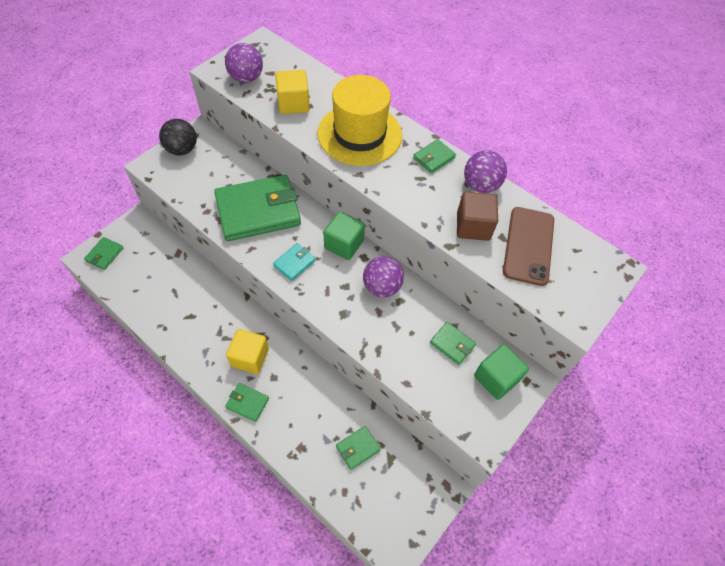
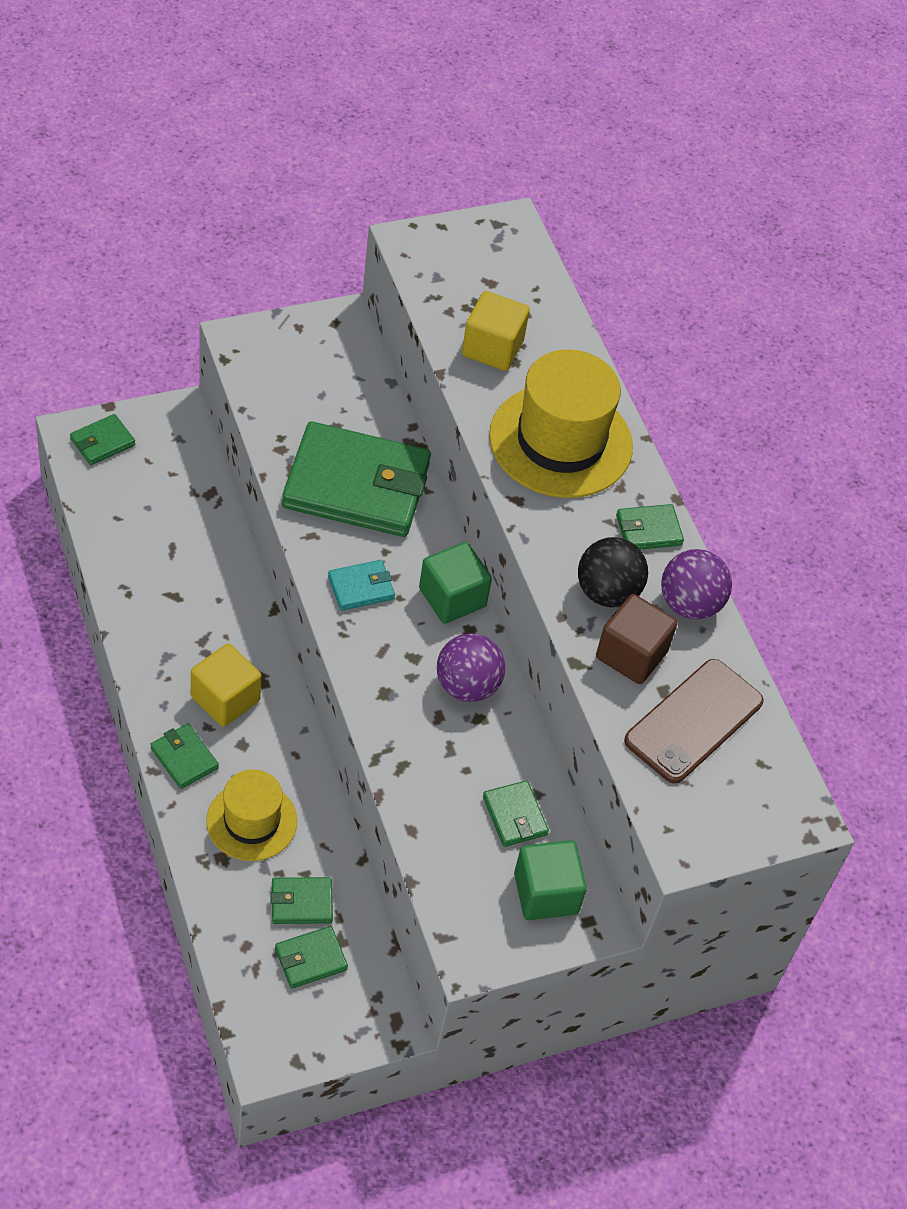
camera: 25 degrees right, 5 degrees down
black ball [159,119,197,155] -> black ball moved to [578,537,648,607]
purple ball [225,43,263,83] -> none
none -> yellow hat [206,769,297,861]
none -> green wallet [275,926,348,988]

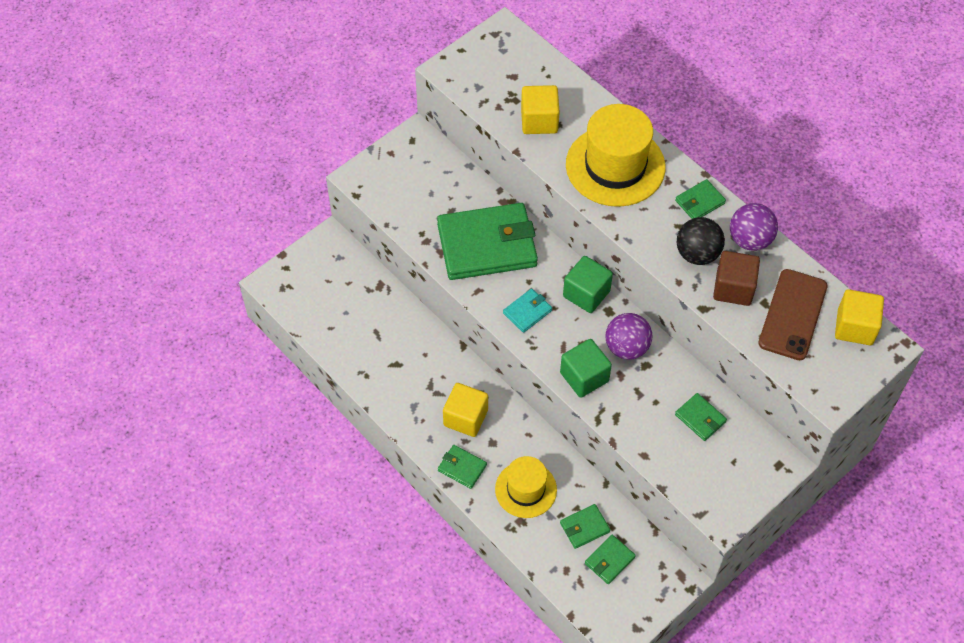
camera: 15 degrees left, 5 degrees up
green wallet [70,414,135,465] -> none
green cube [514,840,587,920] -> green cube moved to [560,339,612,398]
none -> yellow cube [835,289,884,345]

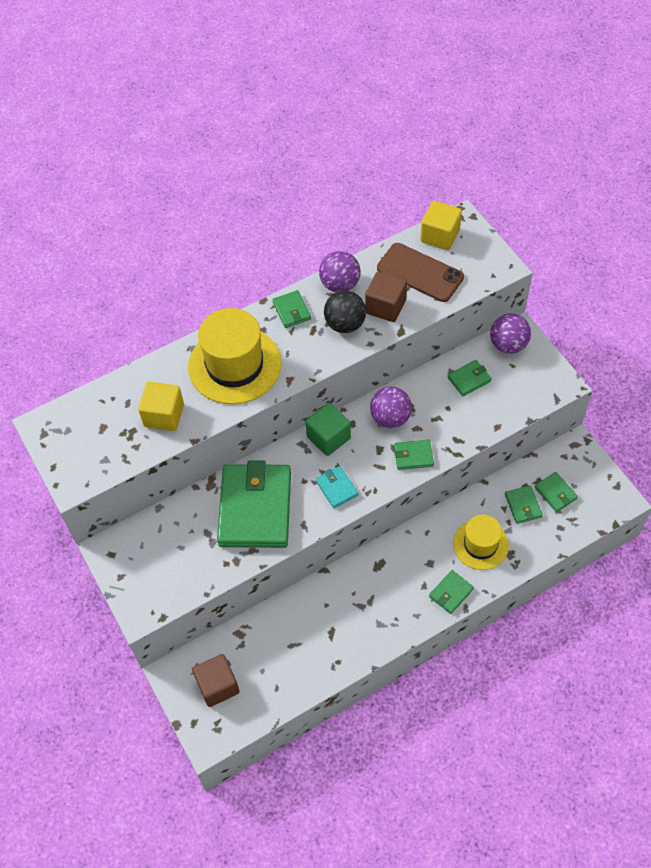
camera: 75 degrees left, 0 degrees up
yellow cube [443,383,488,437] -> none
green cube [560,339,612,398] -> green wallet [394,439,434,470]
none -> brown cube [192,654,240,707]
none -> purple ball [490,313,531,354]

